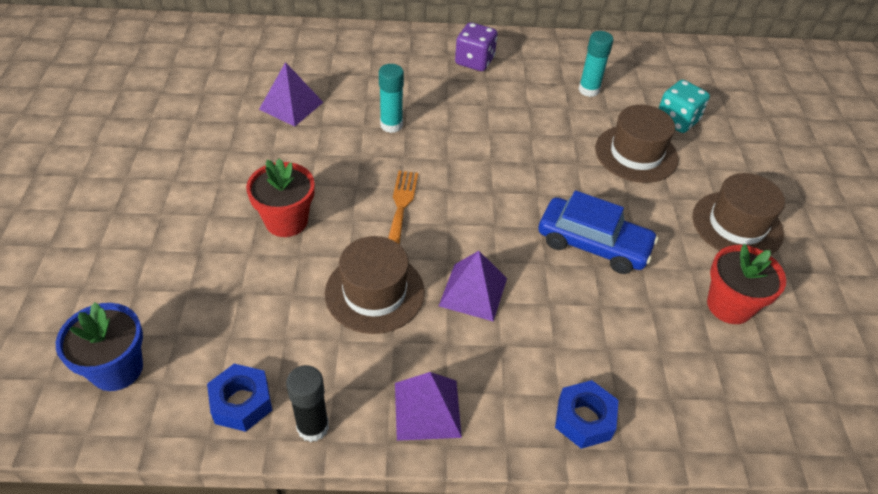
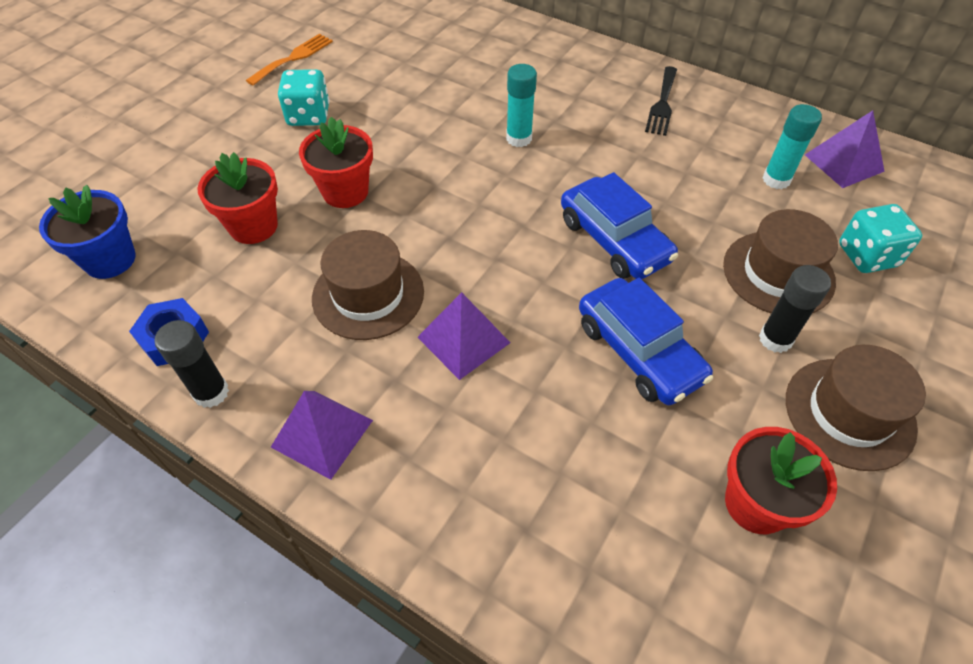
camera: 35 degrees right, 5 degrees up
purple pyramid [259,62,323,127] -> purple pyramid moved to [805,110,885,188]
orange fork [388,171,418,245] -> orange fork moved to [246,34,333,86]
purple dice [455,22,497,71] -> black fork [645,66,677,136]
blue nut [555,380,619,449] -> none
none -> red flower pot [197,152,278,244]
none -> turquoise dice [278,69,330,126]
none -> blue car [561,172,678,279]
none -> black glue stick [759,265,831,353]

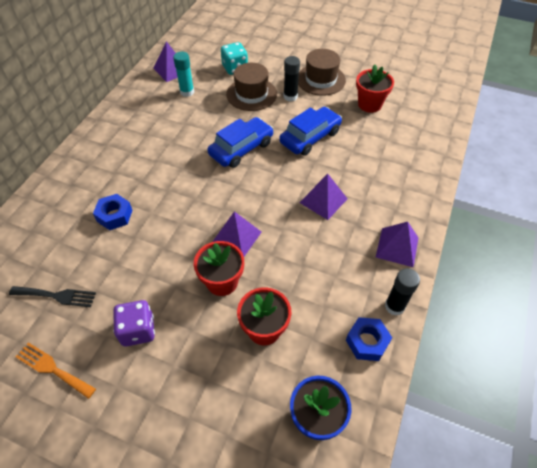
camera: 100 degrees left, 0 degrees up
turquoise dice [278,69,330,126] -> purple dice [113,300,155,346]
brown hat [312,230,424,340] -> none
turquoise glue stick [506,64,537,147] -> none
black fork [645,66,677,136] -> black fork moved to [9,286,96,307]
none -> blue nut [93,194,133,230]
none -> purple pyramid [213,211,261,256]

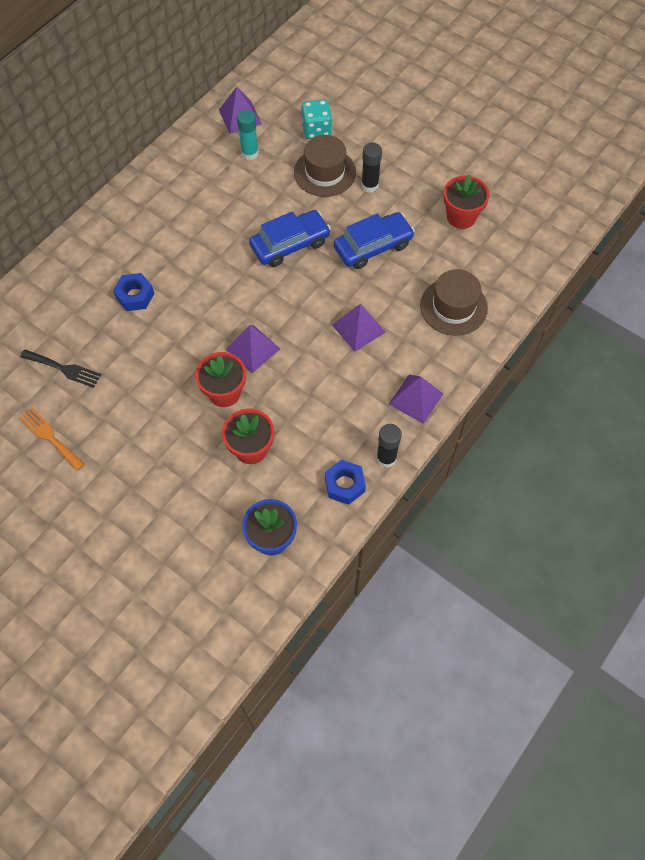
camera: 15 degrees right, 10 degrees up
purple dice [113,300,155,346] -> none
brown hat [298,49,346,96] -> brown hat moved to [420,269,488,336]

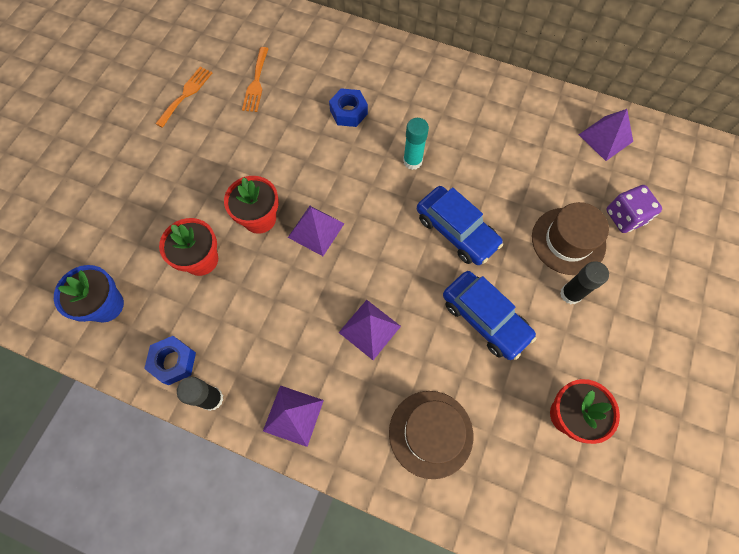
camera: 75 degrees right, 5 degrees up
black fork [20,349,101,388] -> orange fork [242,47,269,112]
turquoise glue stick [237,110,259,160] -> turquoise glue stick moved to [403,118,429,170]
turquoise dice [301,99,332,139] -> purple dice [607,185,662,233]

